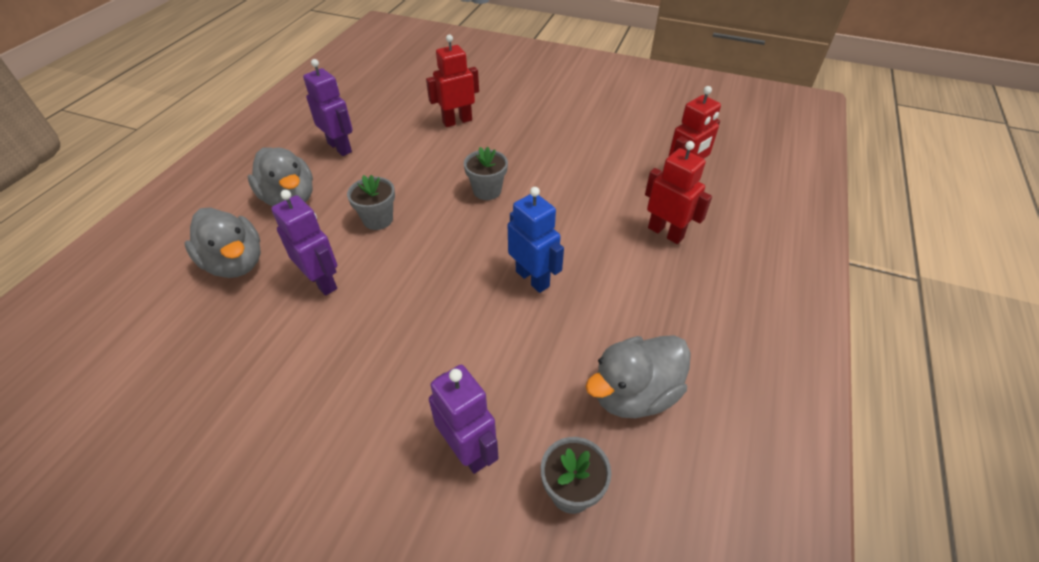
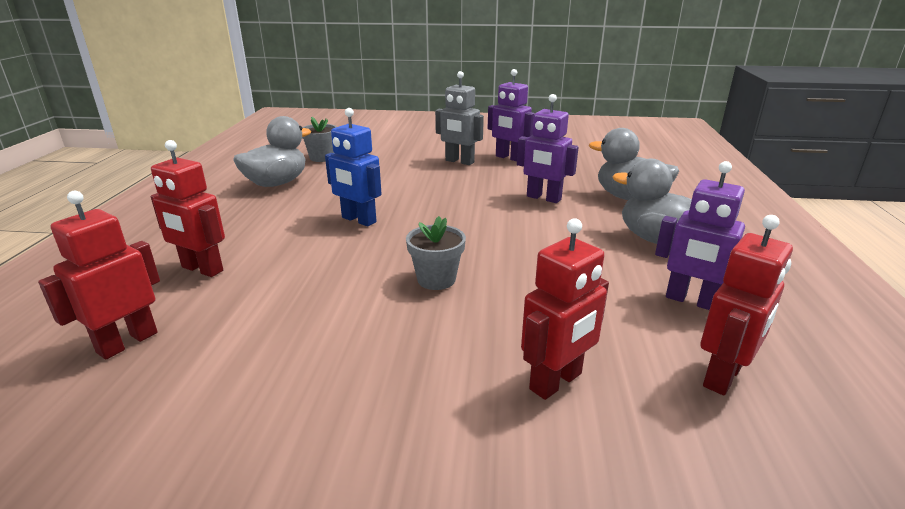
camera: 165 degrees right, 20 degrees down
grey flower pot [347,175,395,230] -> none
purple robot [429,365,499,474] -> purple robot moved to [488,69,535,161]
none -> grey robot [435,71,484,165]
none -> red robot [700,215,793,395]

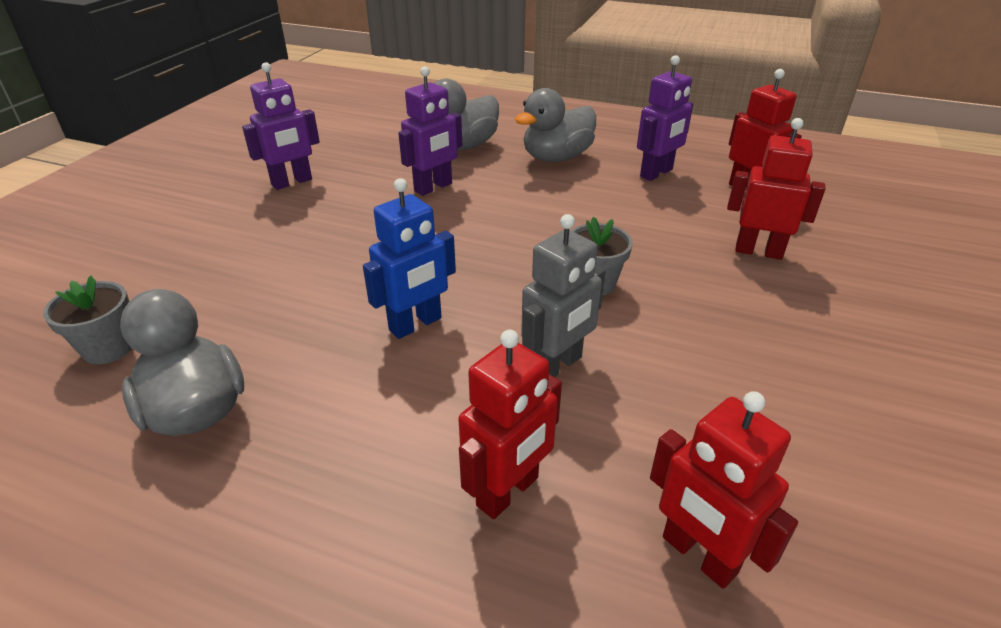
camera: 75 degrees left, 10 degrees up
grey robot [435,71,484,165] -> grey robot moved to [521,214,605,377]
red robot [521,218,609,400] -> red robot turned 45 degrees counterclockwise [727,118,826,260]

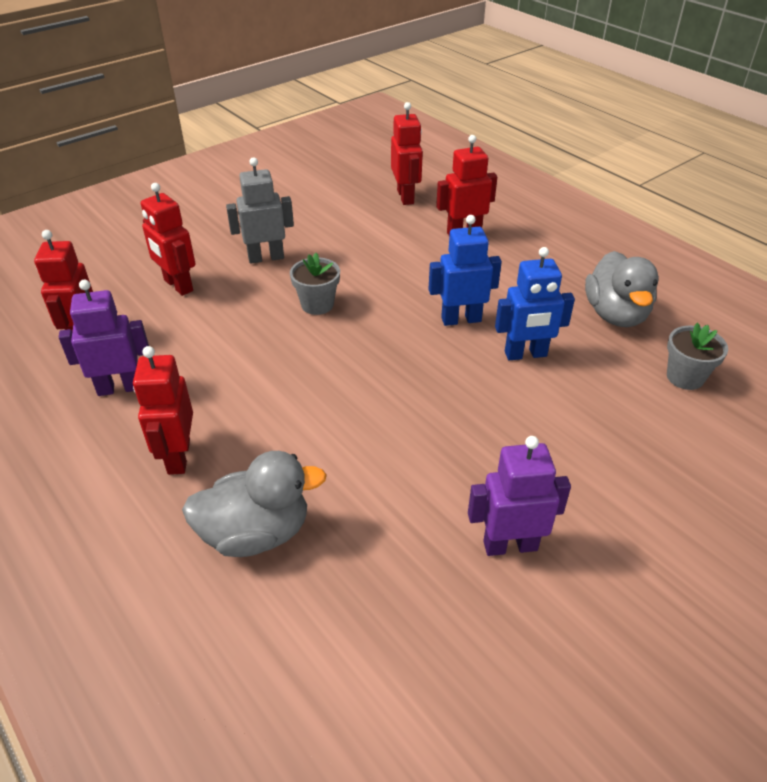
camera: 150 degrees left, 5 degrees up
purple robot [398,66,462,196] -> none
grey duck [515,88,596,162] -> red robot [133,346,193,475]
grey robot [521,214,605,377] -> grey robot moved to [226,157,294,264]
none -> blue robot [495,247,575,361]

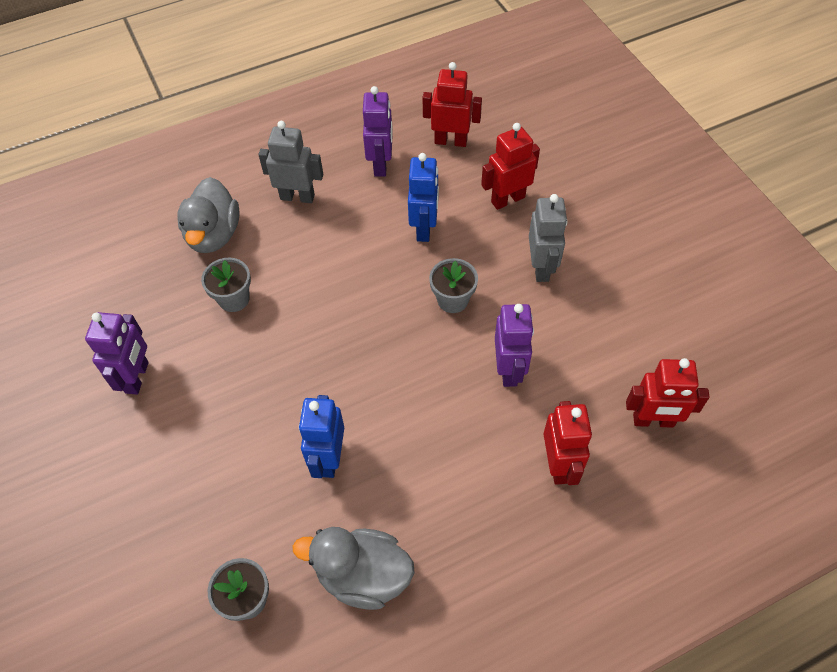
camera: 105 degrees right, 15 degrees up
red robot [133,346,193,475] -> grey robot [258,121,323,203]
blue robot [428,215,502,326] -> blue robot moved to [408,153,439,242]
none -> grey flower pot [201,258,251,312]
none -> purple robot [495,304,534,387]

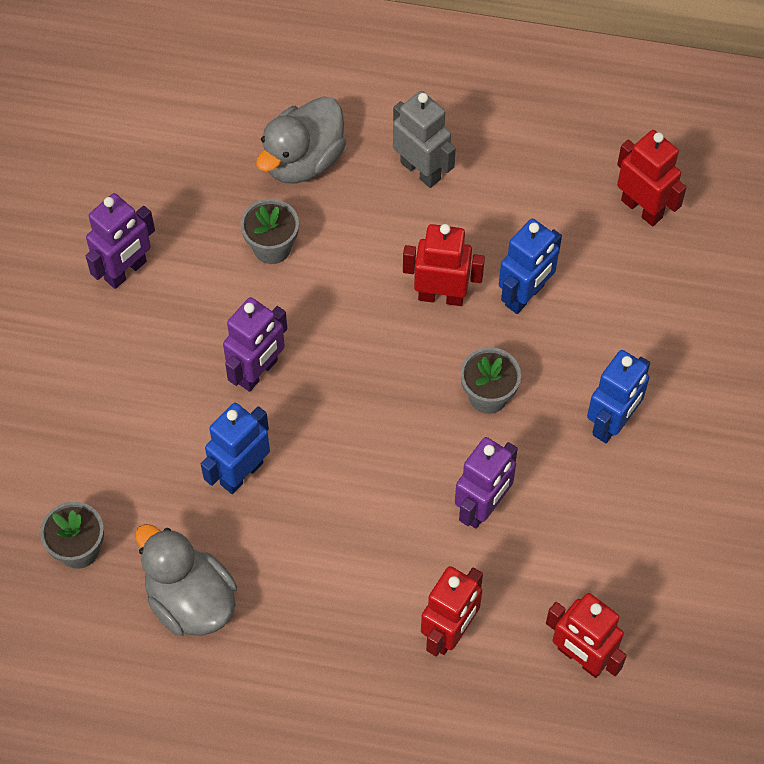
camera: 35 degrees right, 5 degrees up
purple robot [363,86,393,177] -> purple robot moved to [223,297,287,392]
red robot [481,123,540,210] -> red robot moved to [403,224,485,306]
grey robot [529,194,567,282] -> blue robot [587,350,650,443]

